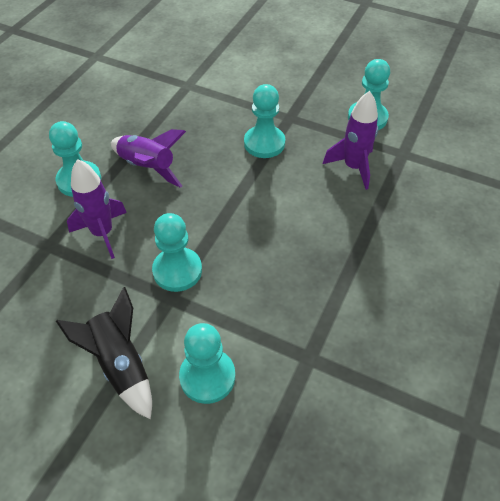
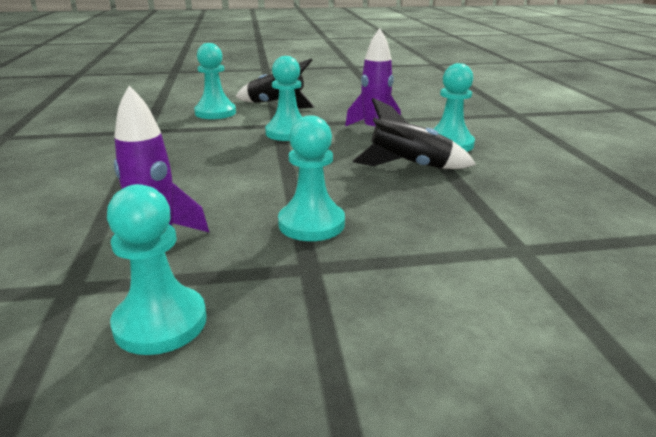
camera: 145 degrees right, 25 degrees down
purple rocket [111,129,186,188] -> black rocket [352,98,476,169]

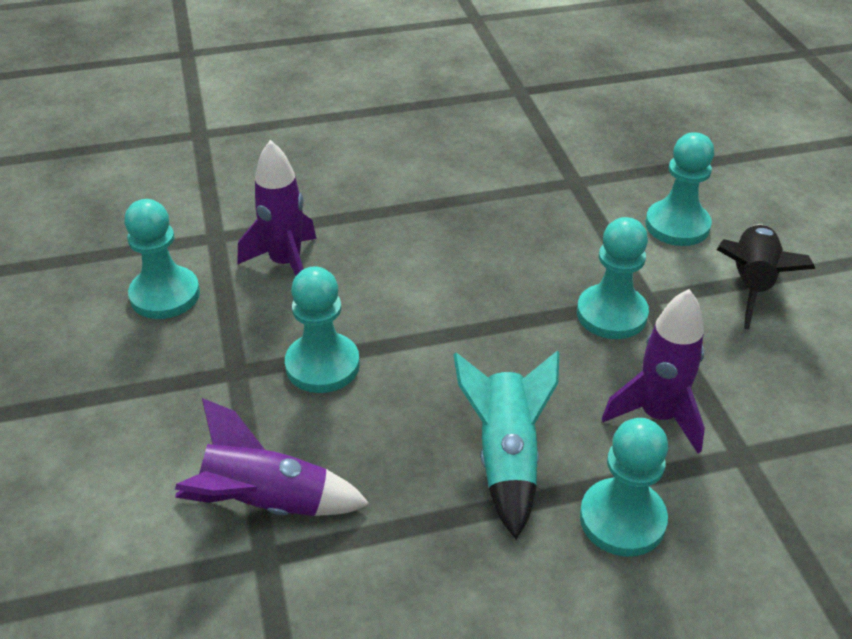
camera: 85 degrees right, 15 degrees up
black rocket [352,98,476,169] -> turquoise rocket [453,351,560,539]
none -> purple rocket [175,398,370,516]

